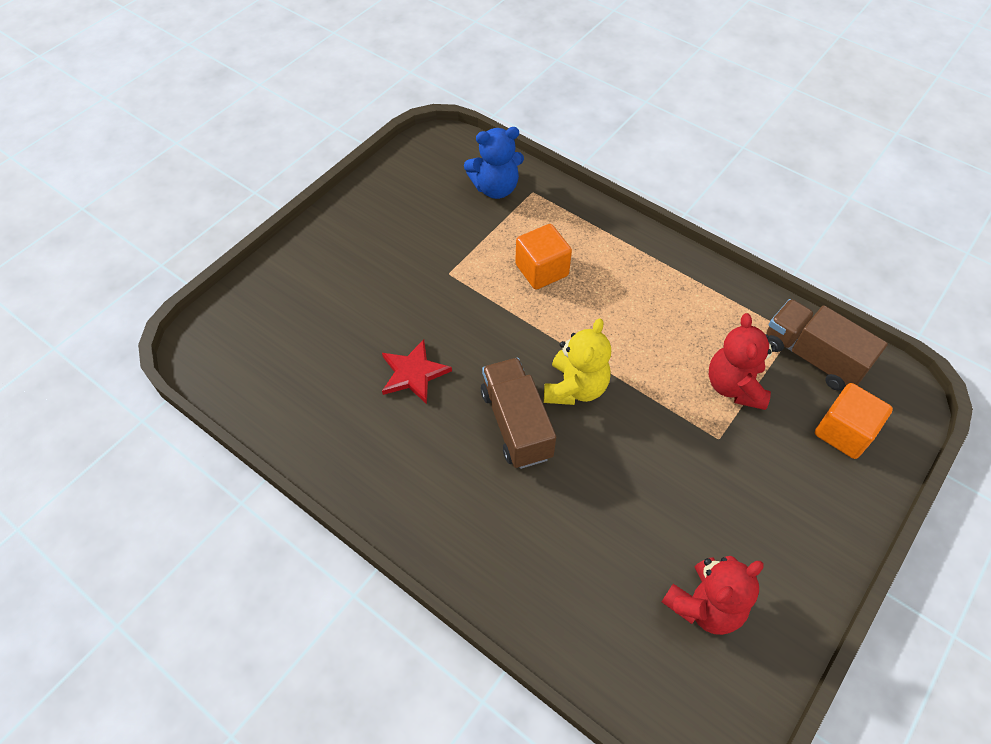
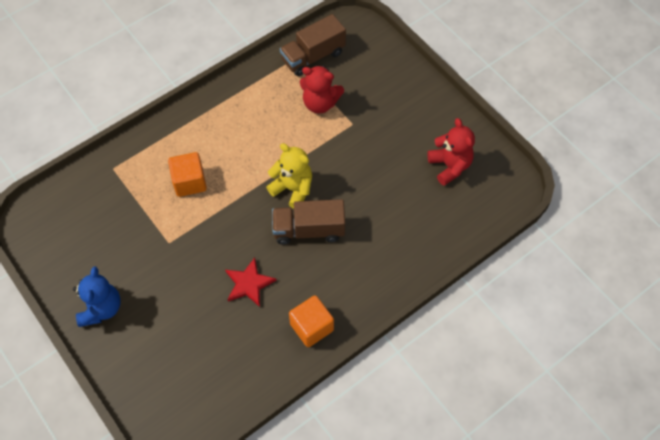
camera: 75 degrees left, 5 degrees up
blue teddy bear [464,127,524,199] -> blue teddy bear moved to [73,266,121,327]
orange cube [815,383,893,459] -> orange cube moved to [289,295,334,347]

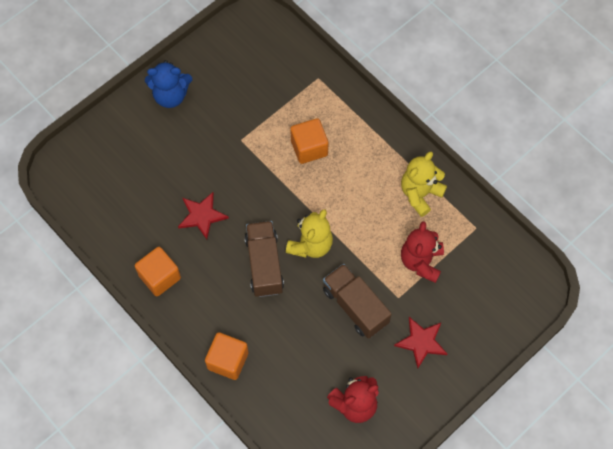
camera: 85 degrees right, 5 degrees up
brown truck [280,14,346,76] -> brown truck moved to [323,264,391,339]
none -> orange cube [205,332,248,380]
none -> red star [394,317,447,369]
none -> yellow teddy bear [401,152,447,217]

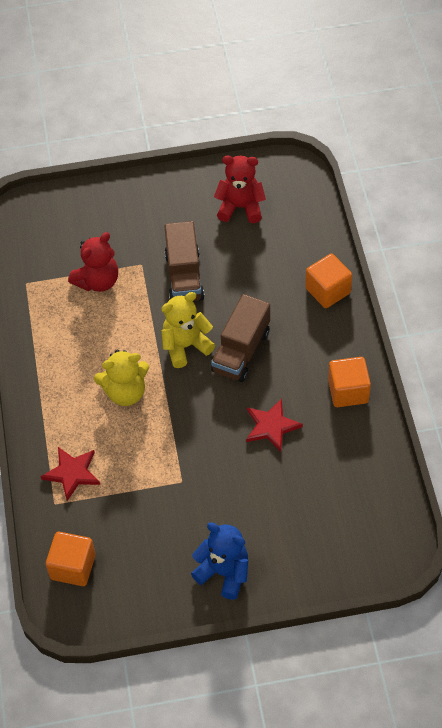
camera: 145 degrees left, 10 degrees down
orange cube [290,118,329,164] -> orange cube moved to [46,532,96,586]
red star [394,317,447,369] -> red star moved to [40,447,100,501]
yellow teddy bear [401,152,447,217] -> yellow teddy bear moved to [94,350,149,406]

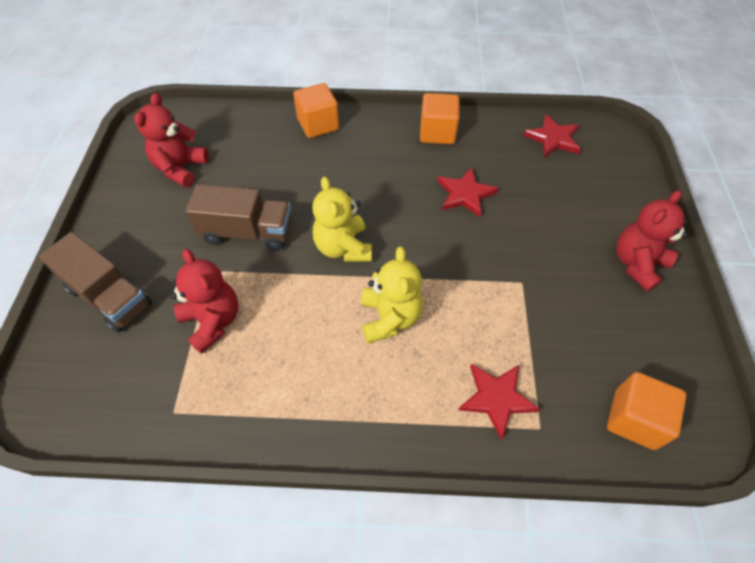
camera: 80 degrees left, 0 degrees up
blue teddy bear [191,522,248,600] -> red teddy bear [616,190,688,292]
brown truck [211,294,270,382] -> brown truck moved to [39,232,152,332]
none -> red star [523,114,581,158]

